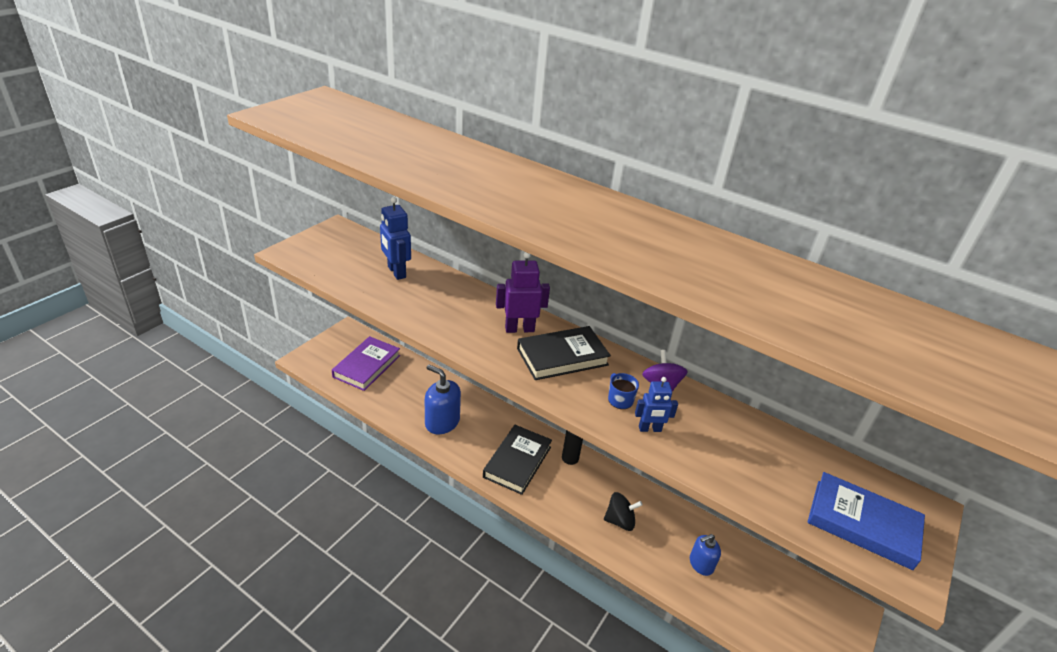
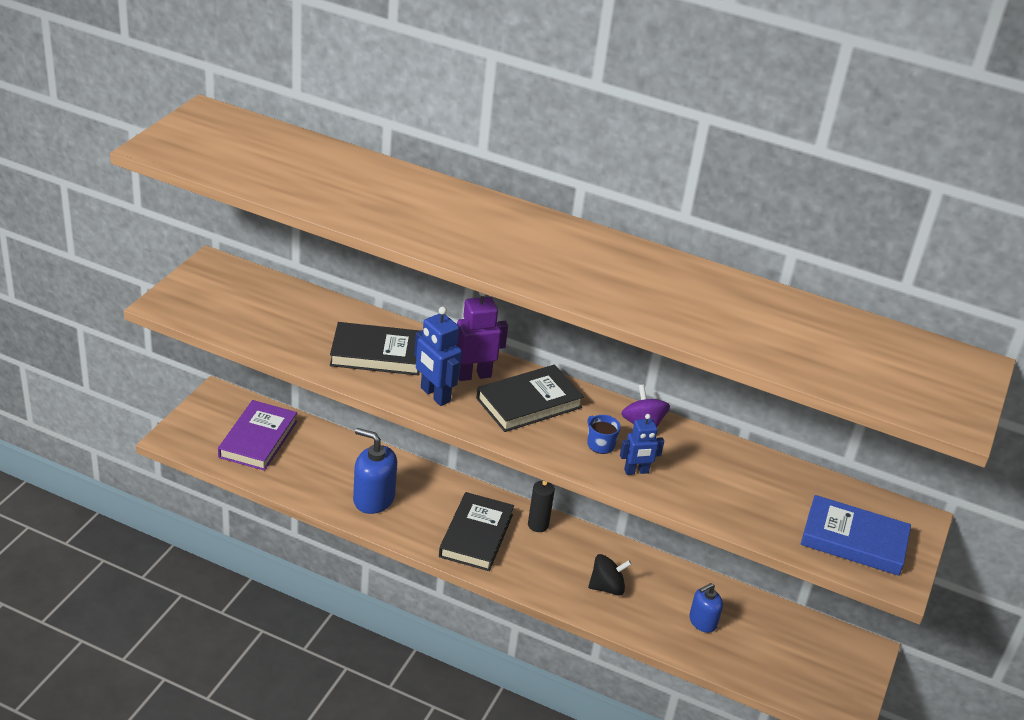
camera: 10 degrees left, 0 degrees up
blue robot [380,197,411,280] -> blue robot moved to [414,307,462,406]
none -> black book [330,322,420,376]

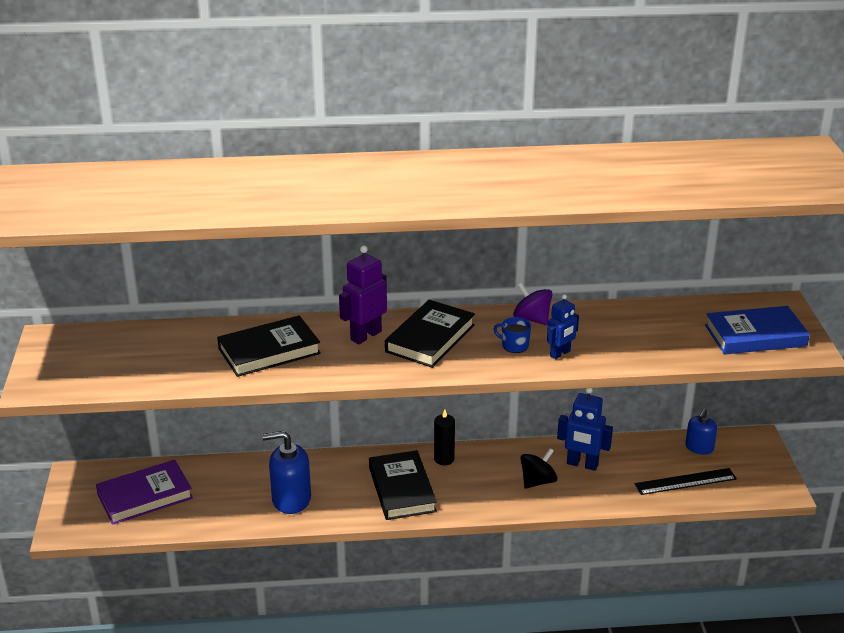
camera: 25 degrees left, 5 degrees down
purple book [218,400,297,471] -> purple book turned 75 degrees clockwise [96,460,193,525]
blue robot [414,307,462,406] -> blue robot moved to [557,388,613,471]
blue soap dispenser [689,583,723,633] -> blue soap dispenser moved to [685,408,717,455]
none -> black ruler [635,468,737,495]

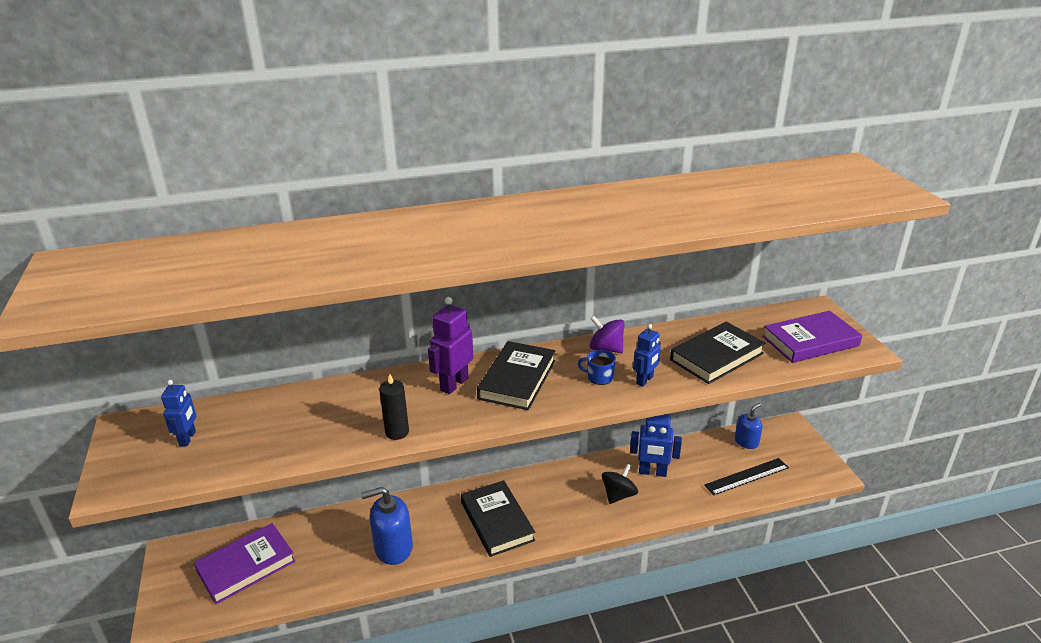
camera: 10 degrees left, 0 degrees up
black book [217,316,321,377] -> black book moved to [670,322,766,384]
black candle [434,410,455,465] -> black candle moved to [379,374,409,440]
blue soap dispenser [685,408,717,455] -> blue soap dispenser turned 150 degrees counterclockwise [735,403,763,449]
blue book [705,306,810,354] -> purple book [762,311,862,363]
none -> blue robot [161,380,196,446]

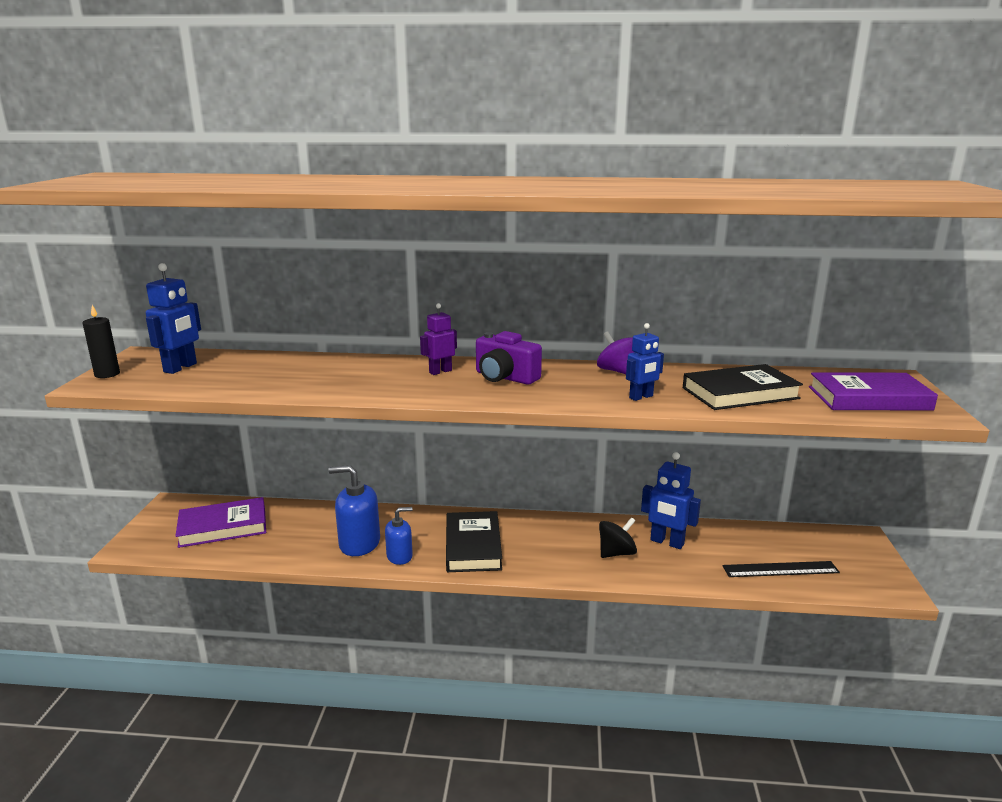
camera: 20 degrees right, 10 degrees down
blue robot [161,380,196,446] -> blue robot [146,263,201,374], size x1.52
black candle [379,374,409,440] -> black candle moved to [82,305,120,378]
purple robot [428,297,474,394] -> purple robot [420,303,457,375], size x0.66
black book [477,341,555,410] -> purple camera [476,331,542,385]
blue mug [578,350,616,385] -> none
blue soap dispenser [735,403,763,449] -> blue soap dispenser moved to [385,507,413,565]

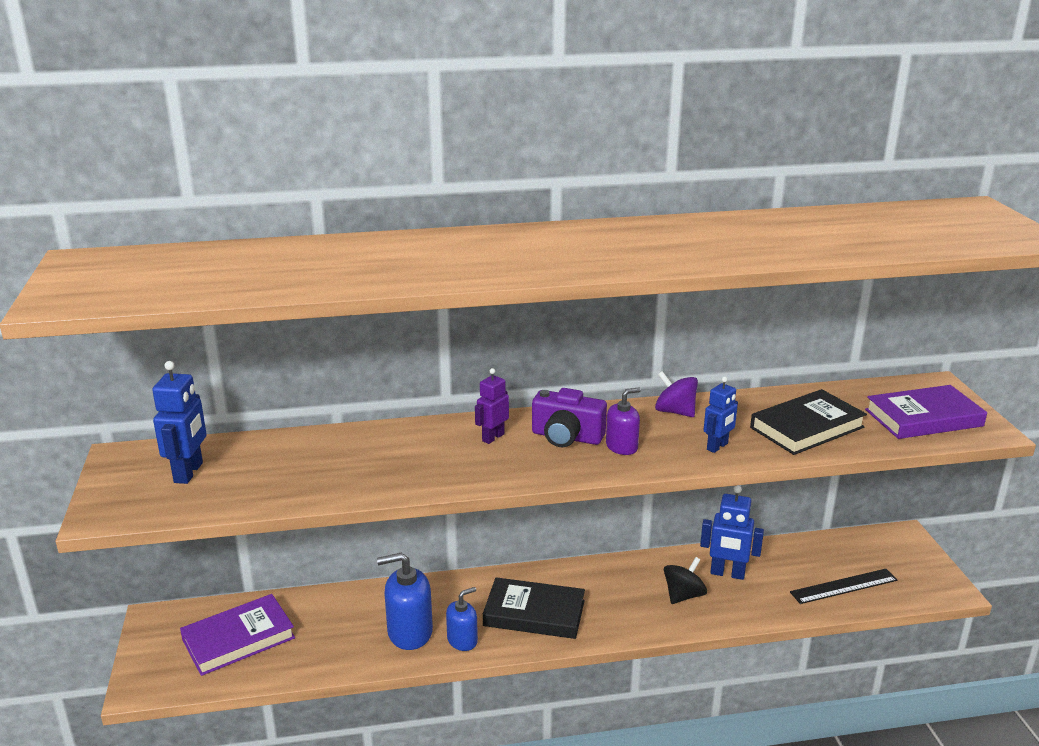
camera: 15 degrees left, 5 degrees up
black candle [82,305,120,378] -> none
black book [446,511,502,572] -> black book turned 60 degrees counterclockwise [483,577,585,639]
none -> purple soap dispenser [606,388,641,455]

